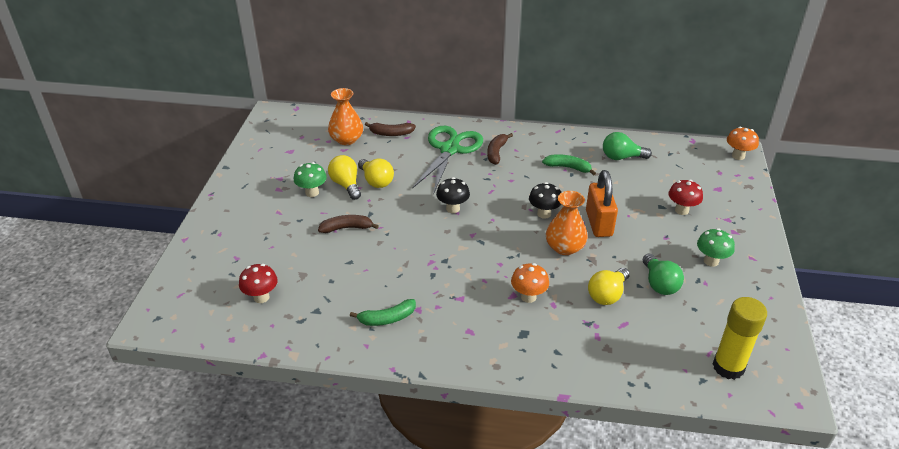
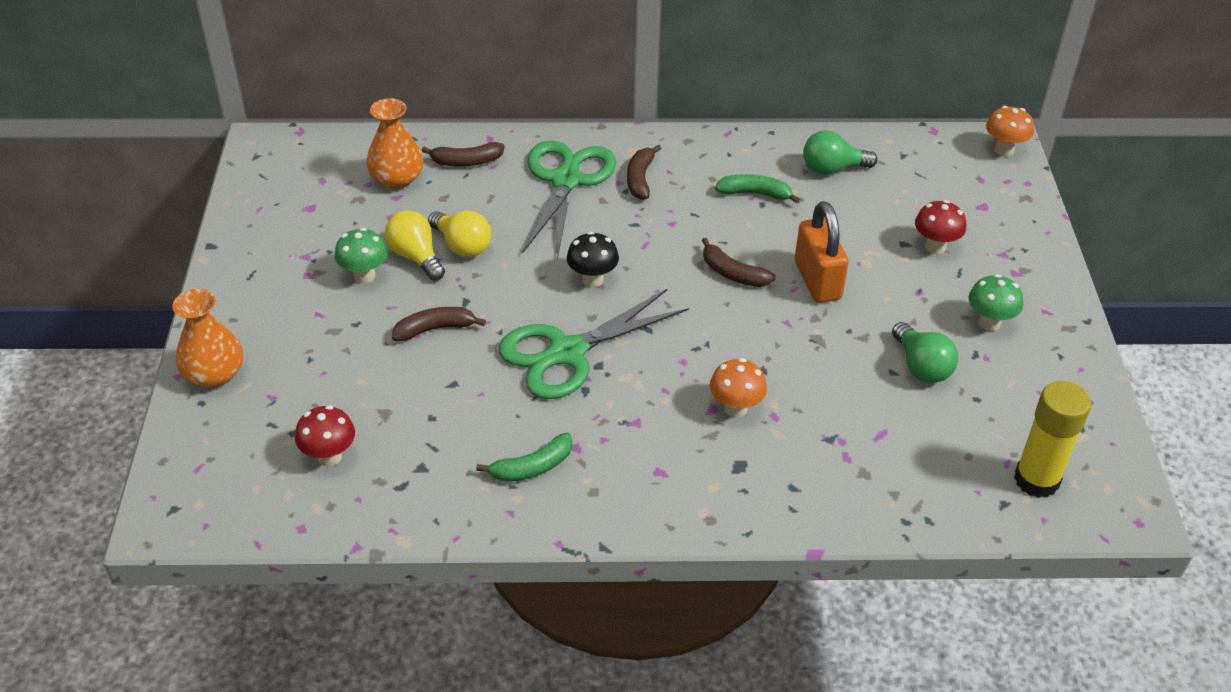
camera: 10 degrees left, 5 degrees up
black mushroom [529,182,561,219] -> brown banana [702,238,775,287]
orange vase [546,191,587,255] -> orange vase moved to [172,289,243,388]
yellow light bulb [588,268,630,305] -> none
none -> green scissors [498,288,689,399]

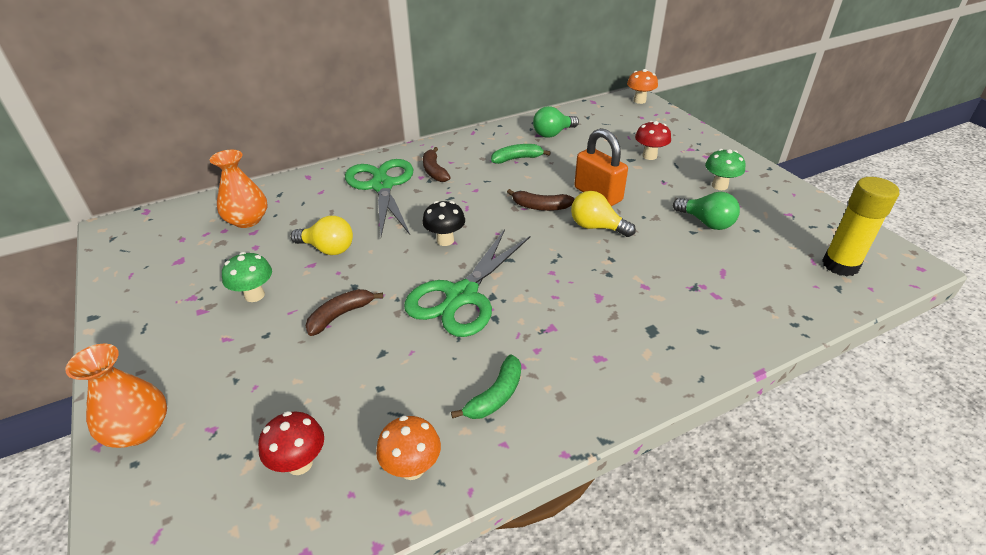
camera: 25 degrees left, 5 degrees down
yellow light bulb [385,210,445,281] -> yellow light bulb moved to [571,191,636,237]
brown banana [422,142,505,167] -> none
orange mushroom [710,358,767,418] -> orange mushroom moved to [376,416,441,480]

